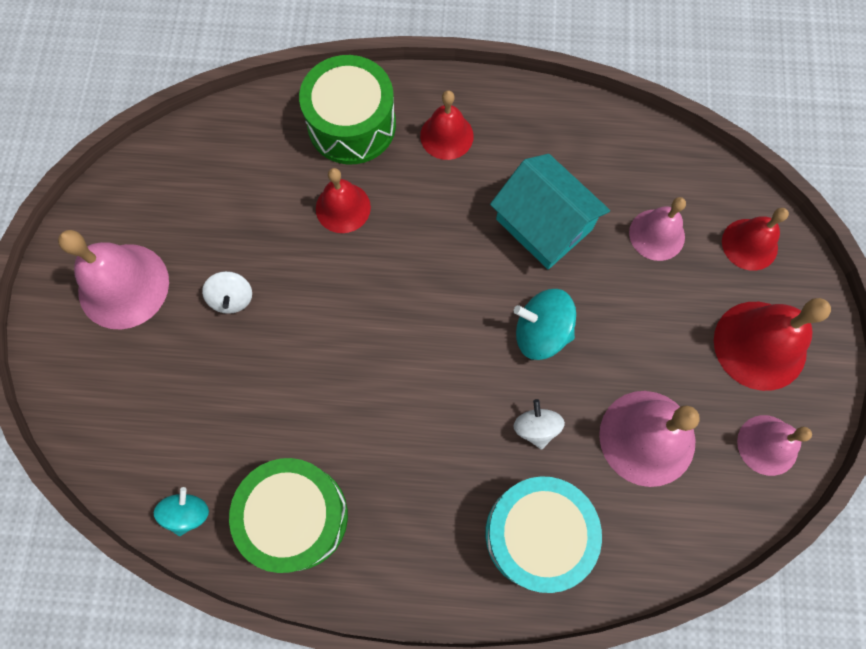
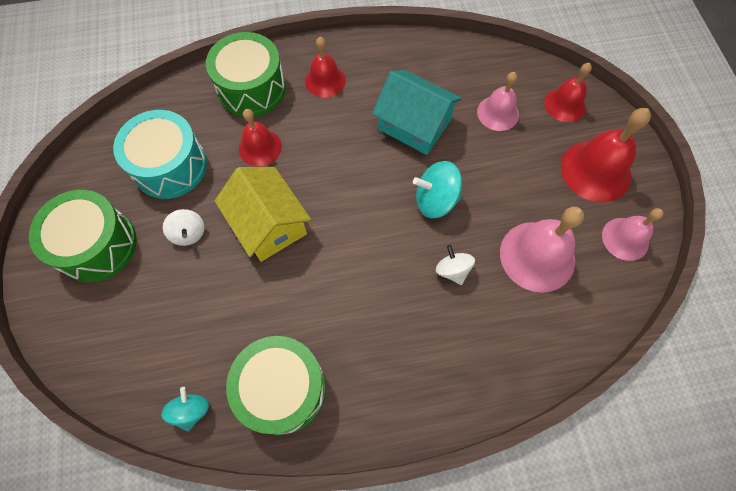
camera: 15 degrees left, 5 degrees down
pink bell [58,230,169,329] -> green drum [29,190,137,282]
turquoise drum [485,476,602,593] -> turquoise drum moved to [113,110,207,199]
none -> yellow house [215,167,311,262]

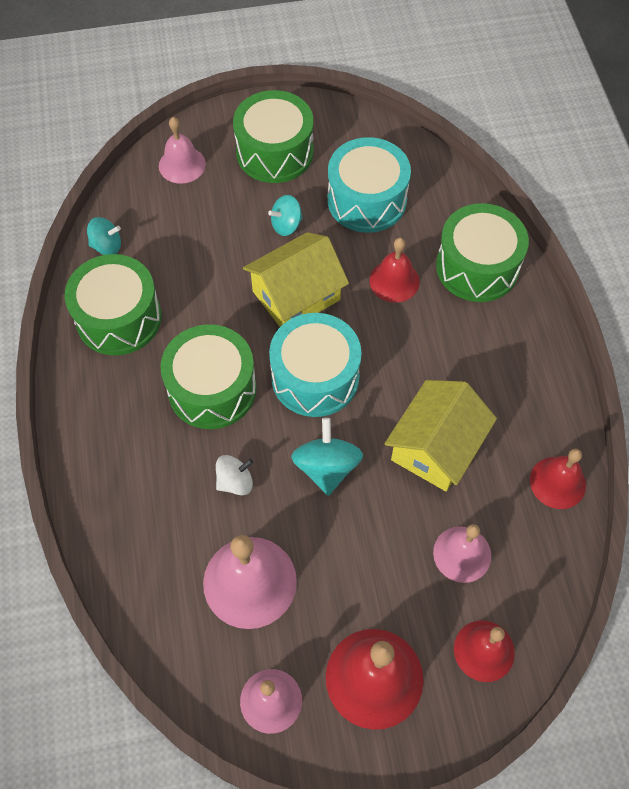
camera: 90 degrees right, 5 degrees down
white spinning top [163,209,205,246] -> turquoise spinning top [268,195,303,236]
red bell [305,37,346,97] -> red bell moved to [530,449,586,509]
turquoise house [372,70,462,155] -> yellow house [384,380,497,492]
none -> pink bell [159,117,206,184]
none -> green drum [160,324,257,429]
none -> turquoise drum [269,313,362,417]

